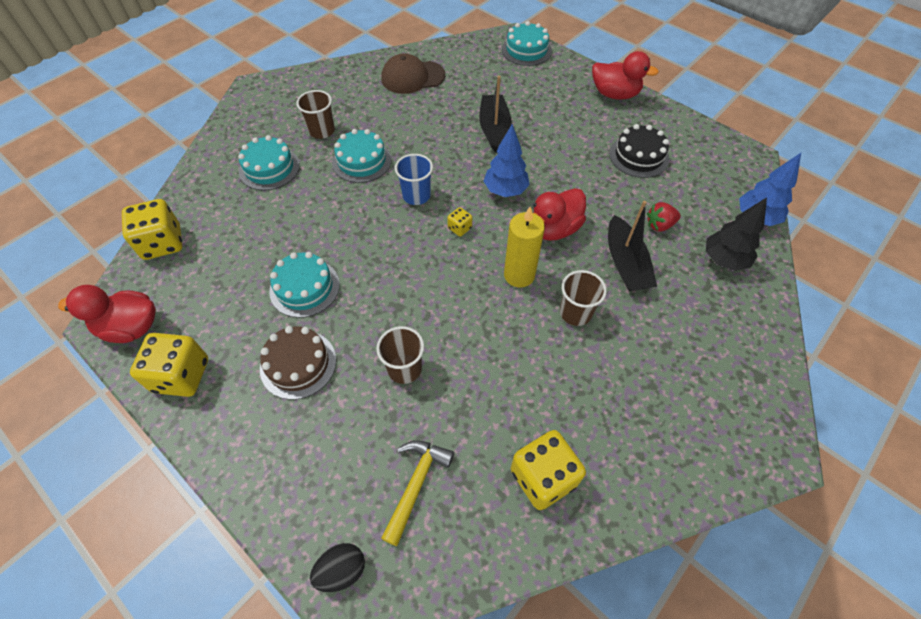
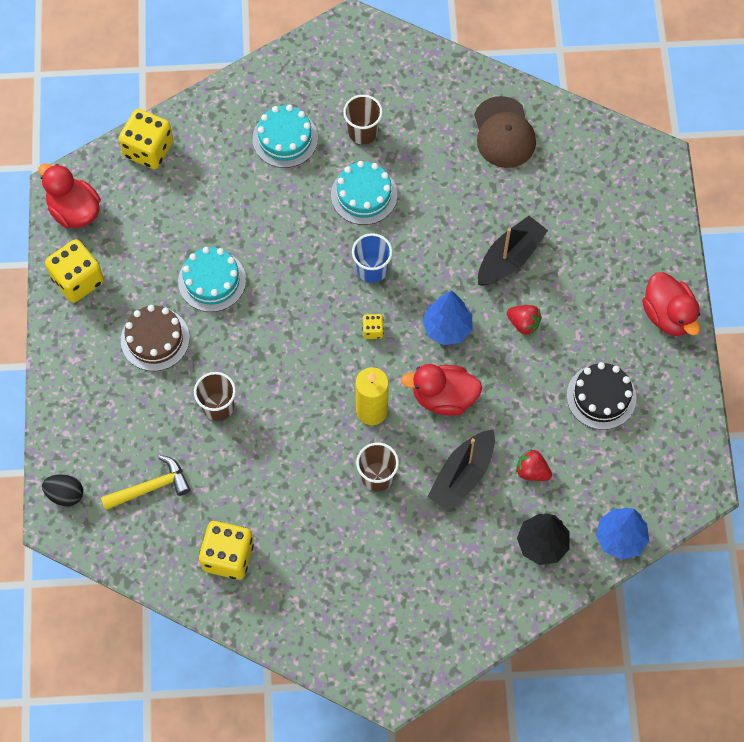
camera: 45 degrees right, 10 degrees up
brown cap [382,53,445,94] -> brown cap turned 135 degrees counterclockwise [474,96,536,168]
turquoise cake [502,21,552,66] -> none
none -> red strawberry [507,305,542,335]

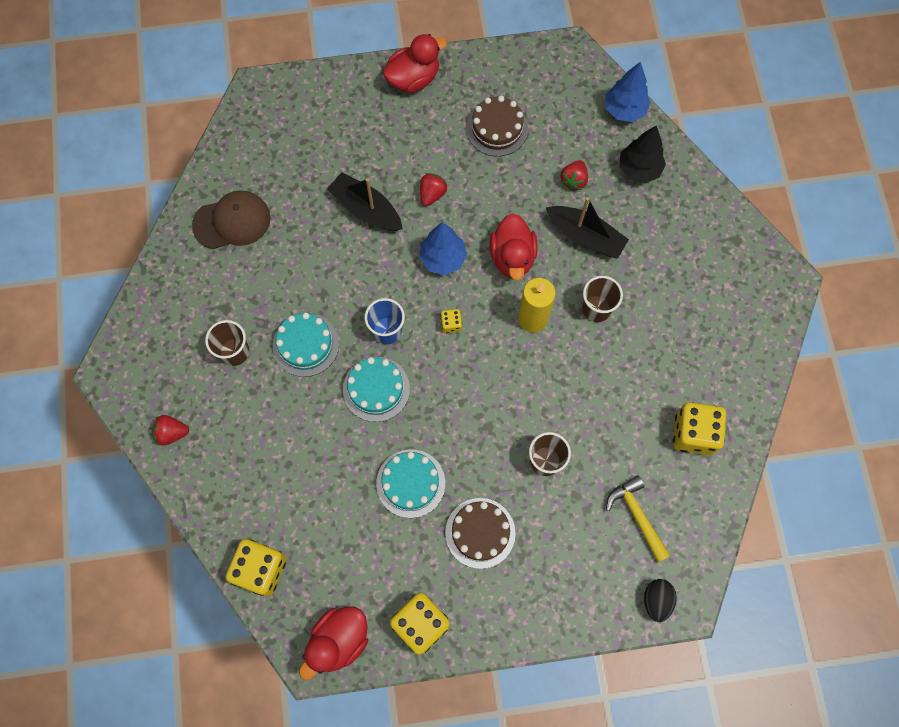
camera: 95 degrees left, 5 degrees up
turquoise cake [252,105,318,168] -> turquoise cake moved to [343,357,410,422]
black cake [567,362,636,430] -> brown cake [466,96,528,157]
none -> red strawberry [152,415,189,445]

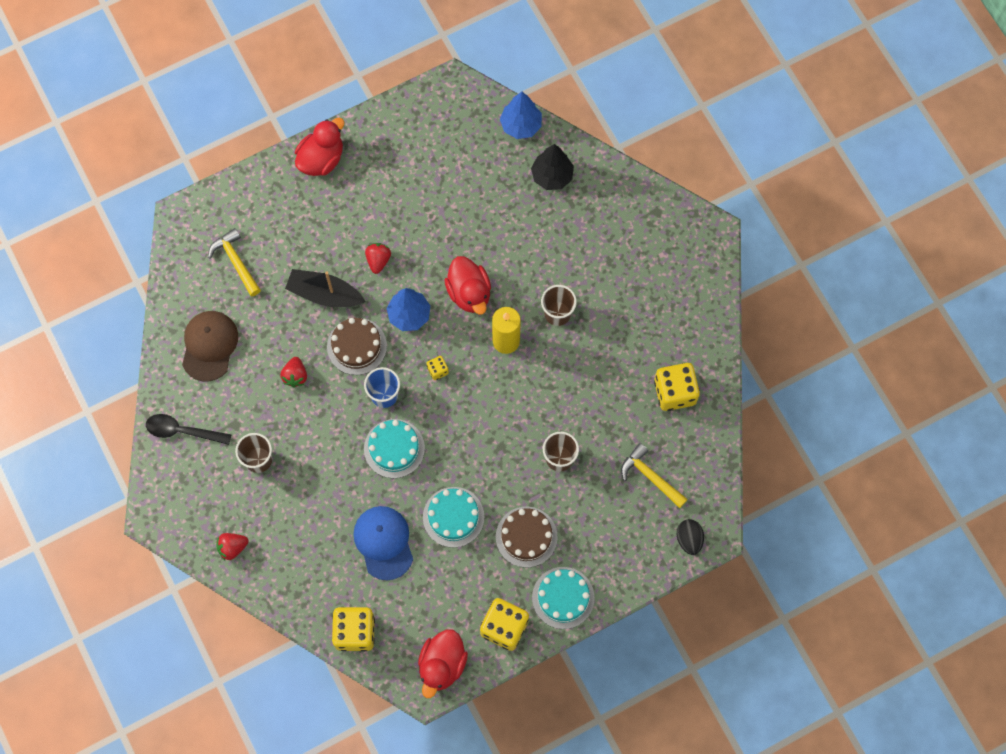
camera: 20 degrees left, 0 degrees up
brown cap [192,191,271,249] -> brown cap turned 45 degrees counterclockwise [182,311,238,381]
turquoise cake [273,313,339,377] -> turquoise cake moved to [532,567,595,629]
brown cake [466,96,528,157] -> brown cake moved to [327,318,387,375]
black boat [546,197,629,259] -> none
red strawberry [560,160,588,190] -> red strawberry moved to [280,357,307,387]
none -> black spoon [146,414,231,445]
none -> yellow hammer [208,228,261,296]
none -> blue cap [353,506,413,580]

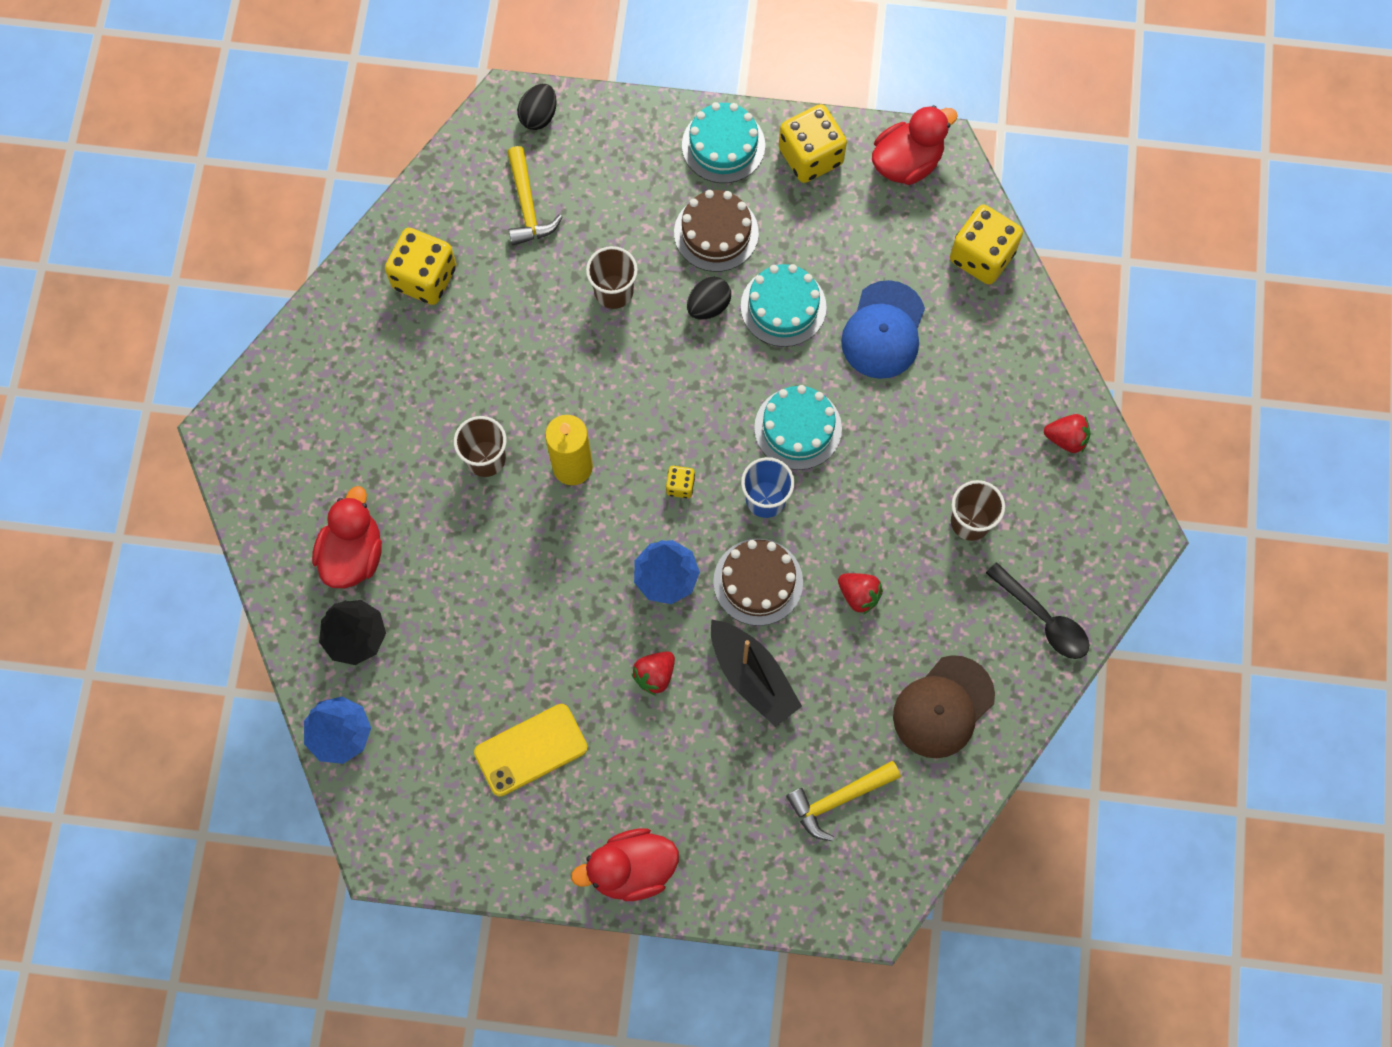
camera: 145 degrees left, 0 degrees up
yellow hammer [208,228,261,296] -> yellow hammer turned 60 degrees clockwise [786,761,901,841]
red strawberry [280,357,307,387] -> red strawberry turned 90 degrees clockwise [838,573,883,614]
red duck [445,256,491,315] -> red duck moved to [312,486,382,588]
none -> yellow phone [474,704,588,797]
none -> black egg [687,277,731,320]

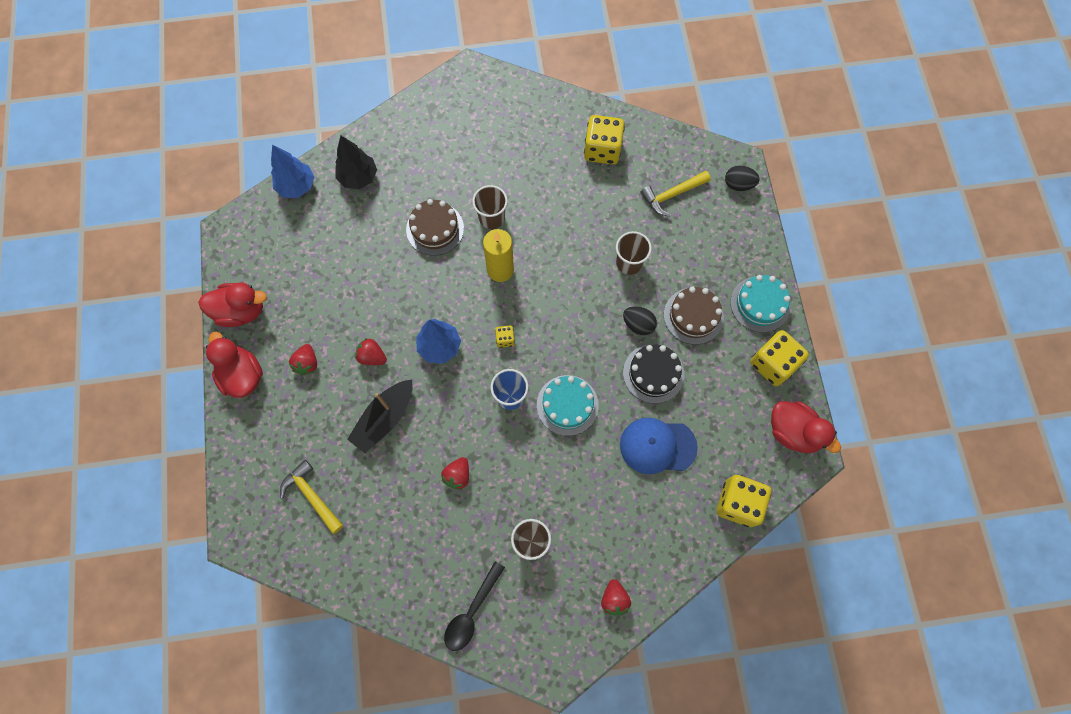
camera: 75 degrees right, 0 degrees up
red duck [312,486,382,588] -> red duck moved to [198,282,267,327]
yellow phone [474,704,588,797] -> none
brown cake [713,539,803,626] -> brown cake moved to [406,199,464,256]
turquoise cake [741,264,827,347] -> black cake [623,344,684,403]
brown cap [893,655,995,758] -> none
none -> red strawberry [289,344,317,375]

